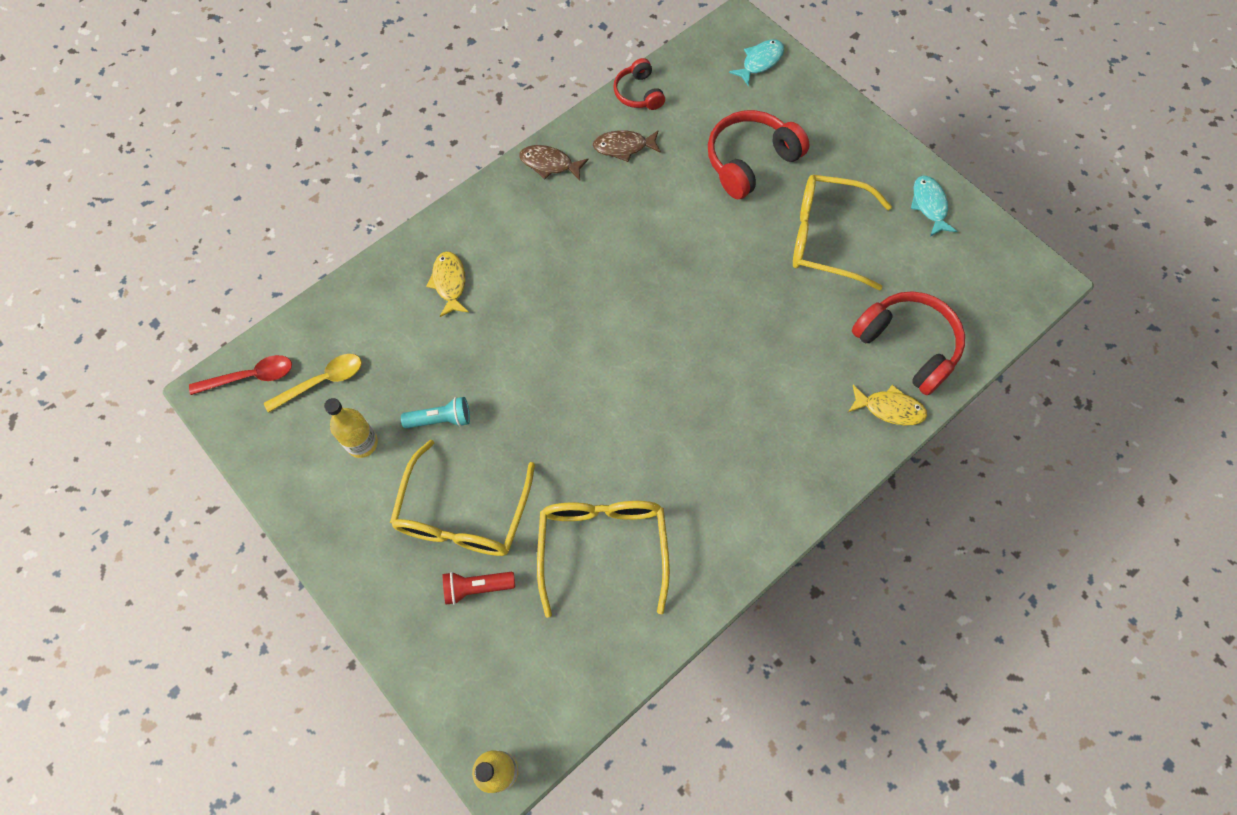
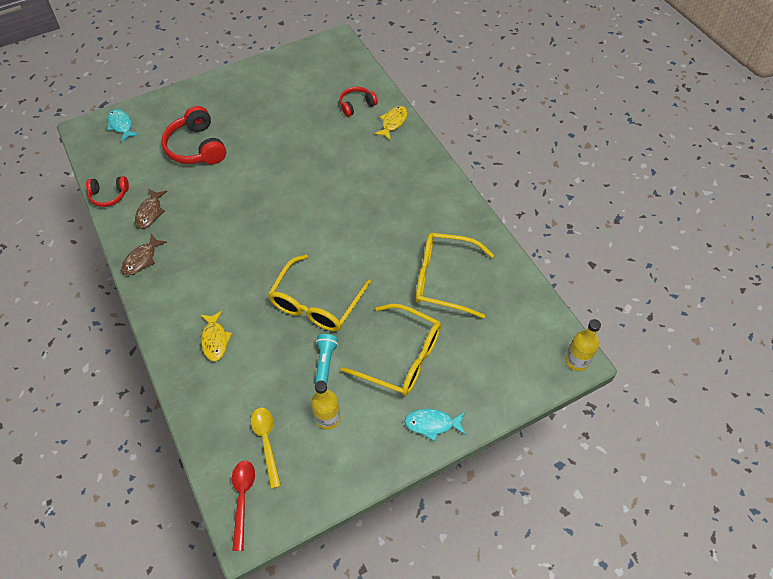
camera: 75 degrees left, 10 degrees down
yellow fish [426,252,469,317] -> yellow fish turned 105 degrees counterclockwise [201,311,232,361]
red flashlight [443,572,515,605] -> none
yellow glasses [793,175,892,290] -> yellow glasses moved to [268,255,371,331]
red headphones [852,291,965,395] -> red headphones [339,87,378,117], size x0.58
turquoise fish [911,176,957,237] -> turquoise fish moved to [404,409,466,442]

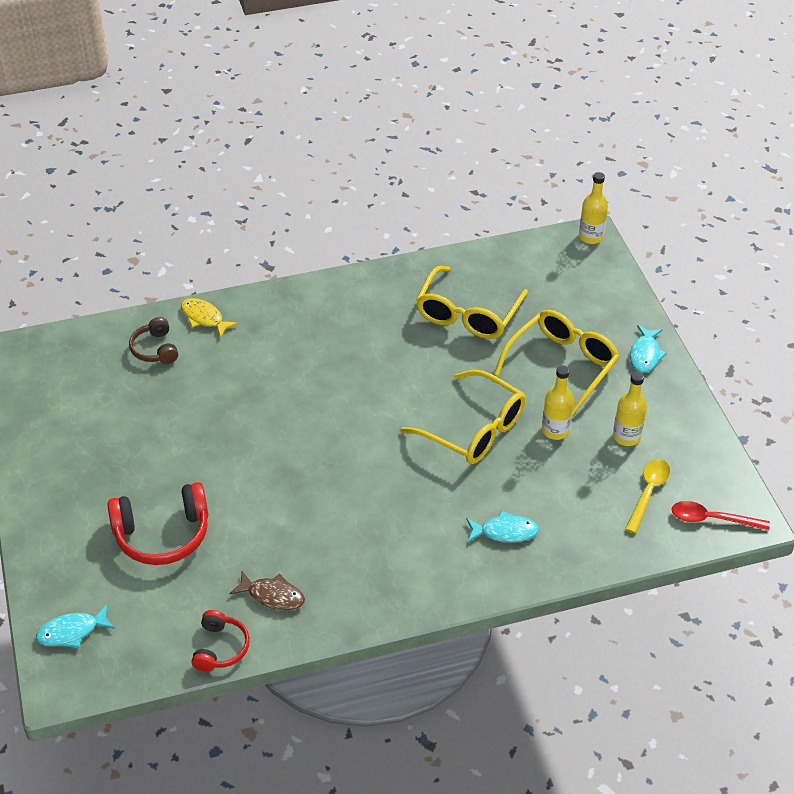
camera: 80 degrees left, 10 degrees down
brown fish [121,234,167,275] -> none
yellow fish [201,311,232,361] -> turquoise fish [466,511,539,543]
yellow spoon [251,407,281,489] -> yellow spoon turned 120 degrees clockwise [625,459,670,533]
turquoise flashlight [315,334,338,384] -> yellow bottle [542,365,574,440]
red headphones [339,87,378,117] -> brown headphones [129,317,178,364]

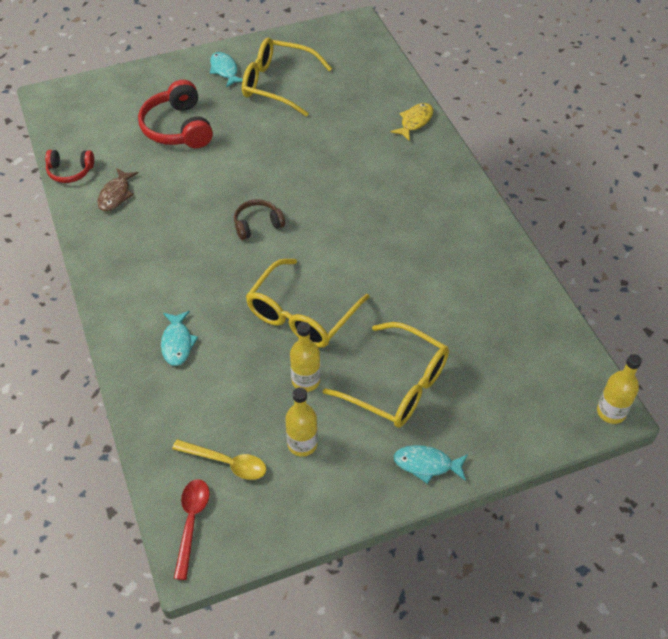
camera: 85 degrees right, 5 degrees up
turquoise fish [36,604,115,648] -> turquoise fish moved to [210,52,243,88]
brown headphones [129,317,178,364] -> brown headphones moved to [234,199,285,240]
yellow glasses [416,266,528,339] -> yellow glasses moved to [242,37,332,117]

